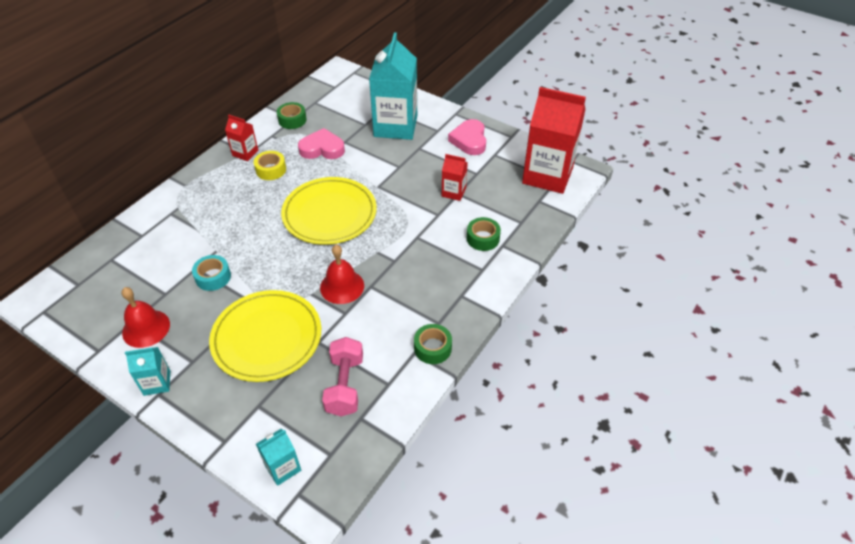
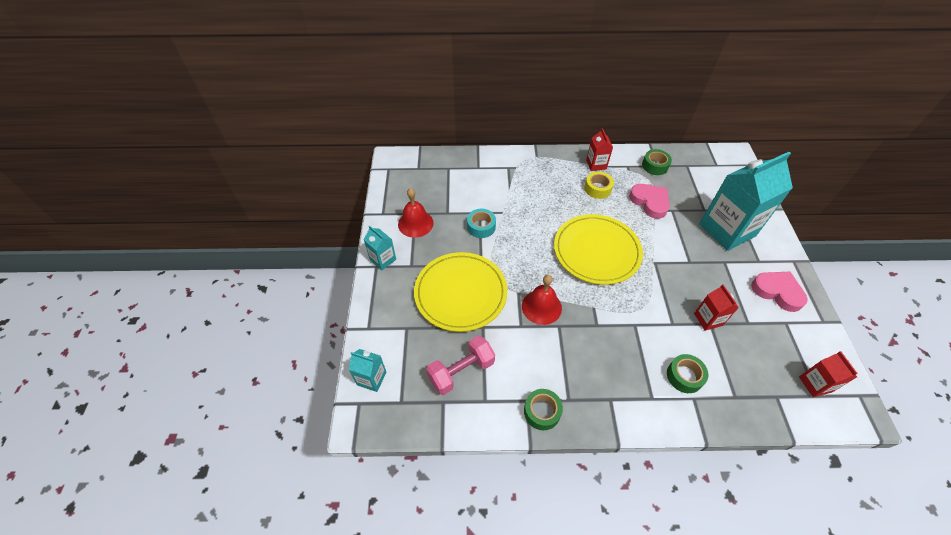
camera: 55 degrees right, 5 degrees up
pink heart [448,119,486,155] -> pink heart turned 75 degrees clockwise [751,272,808,312]
red carton [522,87,586,194] -> red carton [799,351,858,397], size x0.46

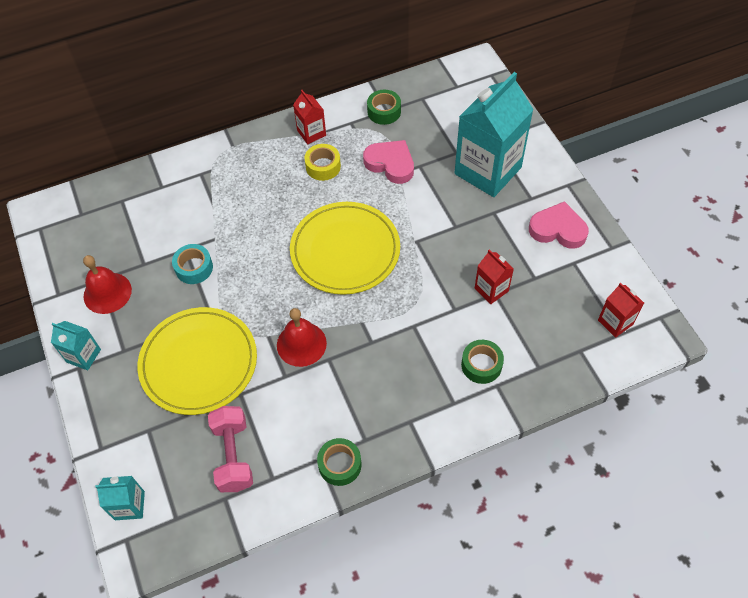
camera: 20 degrees left, 5 degrees up
pink dumbbell [426,336,495,395] -> pink dumbbell turned 45 degrees counterclockwise [208,406,253,492]

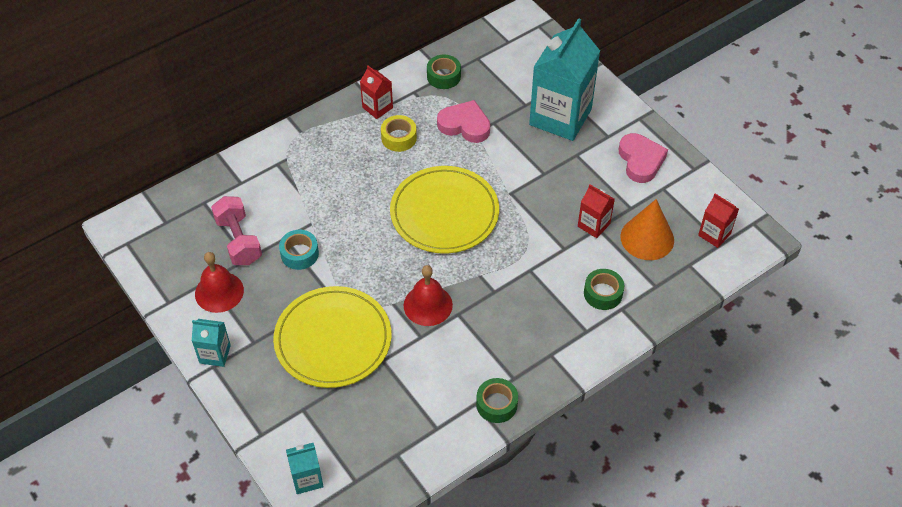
camera: 15 degrees left, 5 degrees down
pink dumbbell [208,406,253,492] -> pink dumbbell moved to [211,196,262,265]
pink heart [529,201,589,249] -> pink heart turned 75 degrees clockwise [619,133,668,183]
none -> orange cone [620,199,674,260]

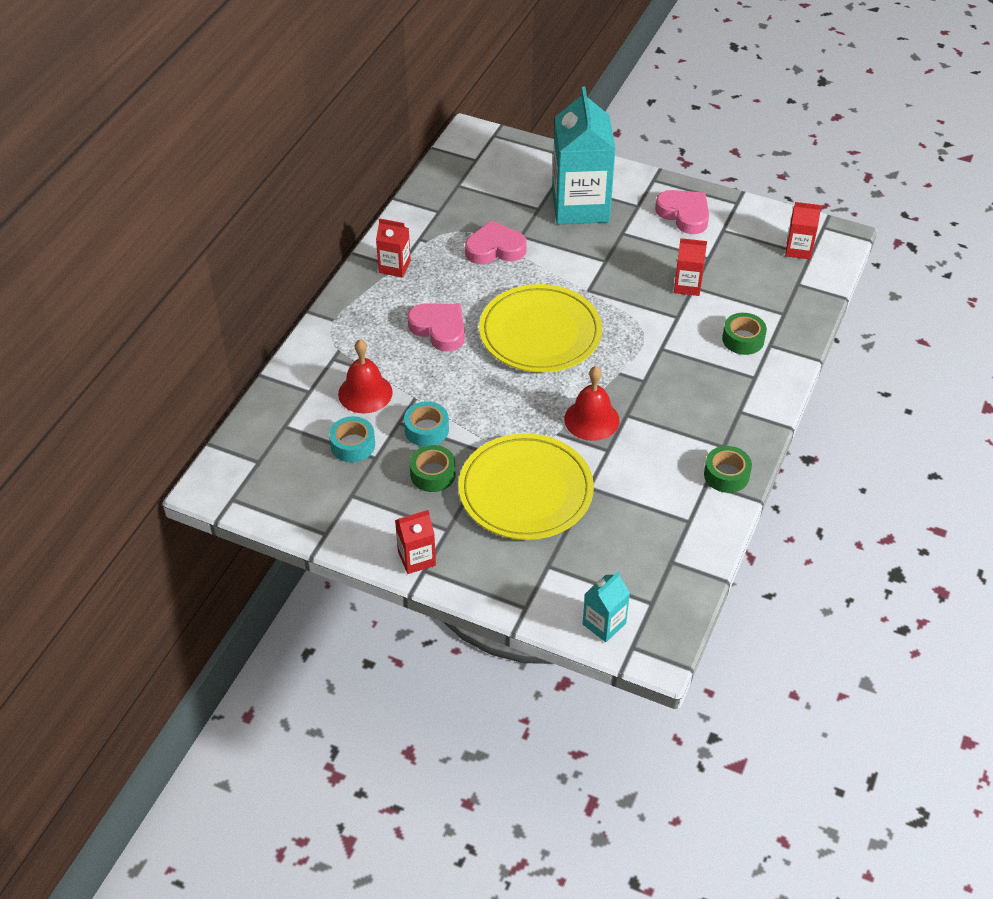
camera: 30 degrees left, 5 degrees down
turquoise carton [192,319,231,367] -> red carton [395,510,436,574]
red bell [195,252,244,313] -> red bell moved to [338,339,393,414]
pink dumbbell [211,196,262,265] -> turquoise tape [329,416,375,462]
yellow tape [381,115,417,152] -> none
green tape [427,55,461,89] -> green tape moved to [410,445,456,492]
orange cone [620,199,674,260] -> none
none -> pink heart [407,304,465,352]

